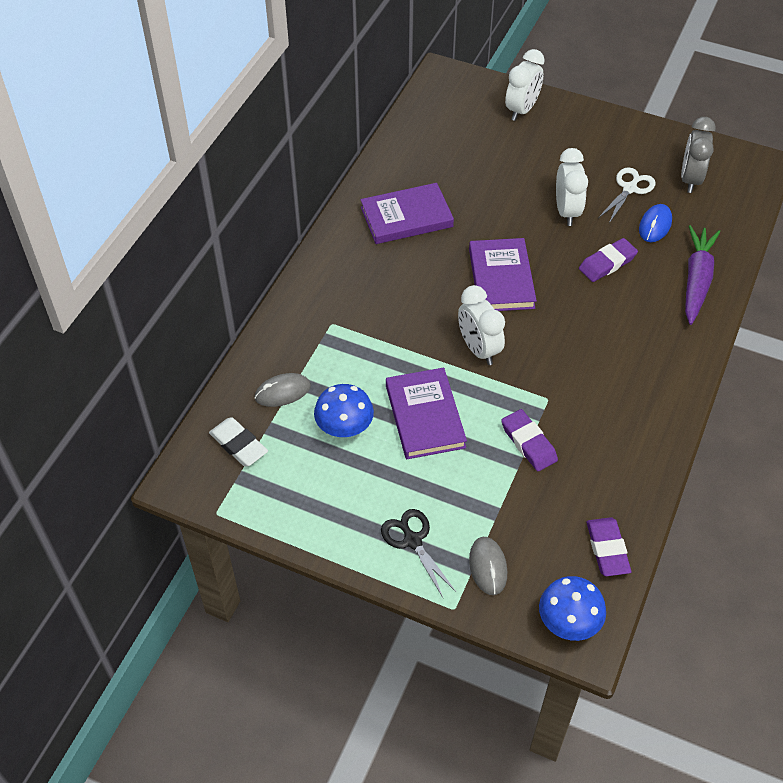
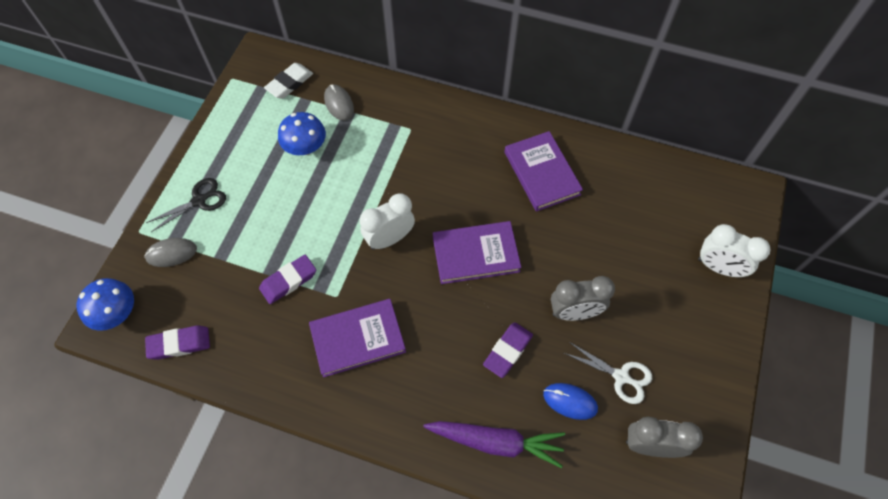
camera: 85 degrees right, 10 degrees up
purple book [386,368,467,459] -> purple book moved to [309,299,406,377]
white clock [556,148,588,226] -> grey clock [551,276,615,321]
purple eraser [579,238,638,282] -> purple eraser turned 75 degrees clockwise [483,322,533,378]

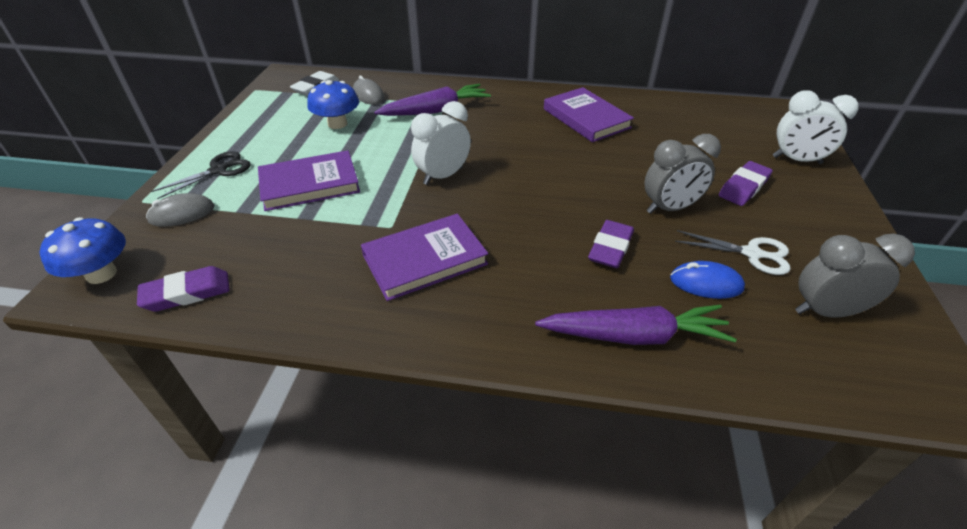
camera: 10 degrees left, 20 degrees down
purple eraser [259,255,316,304] -> purple eraser moved to [719,161,773,206]
purple book [433,221,521,284] -> purple book moved to [258,150,360,211]
none -> purple carrot [374,84,491,116]

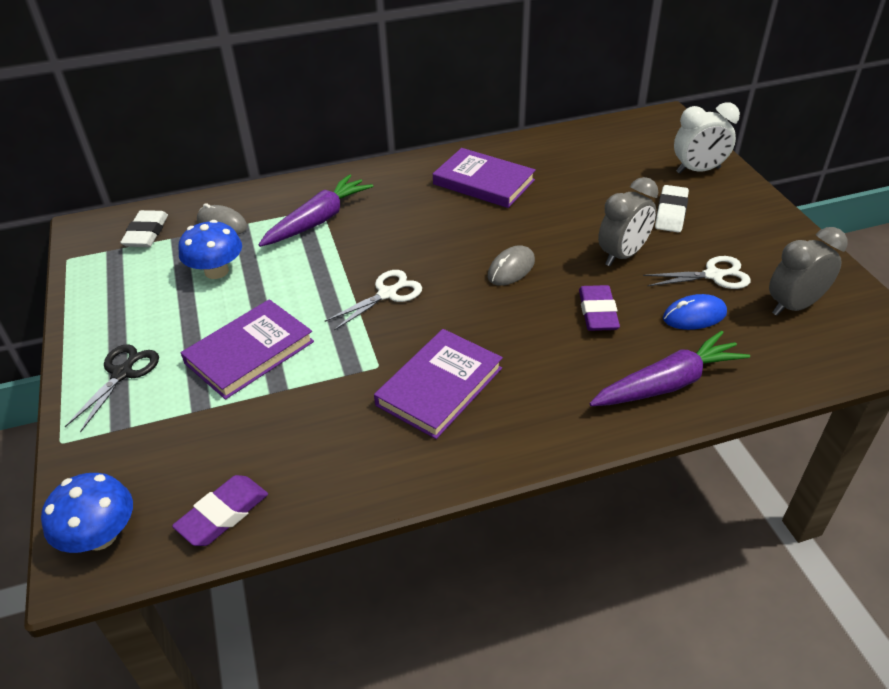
camera: 25 degrees left, 0 degrees up
grey mouse [146,193,215,227] -> grey mouse moved to [488,245,535,286]
white clock [411,101,471,185] -> white scissors [325,270,422,330]
purple eraser [719,161,773,206] -> white eraser [655,185,689,233]

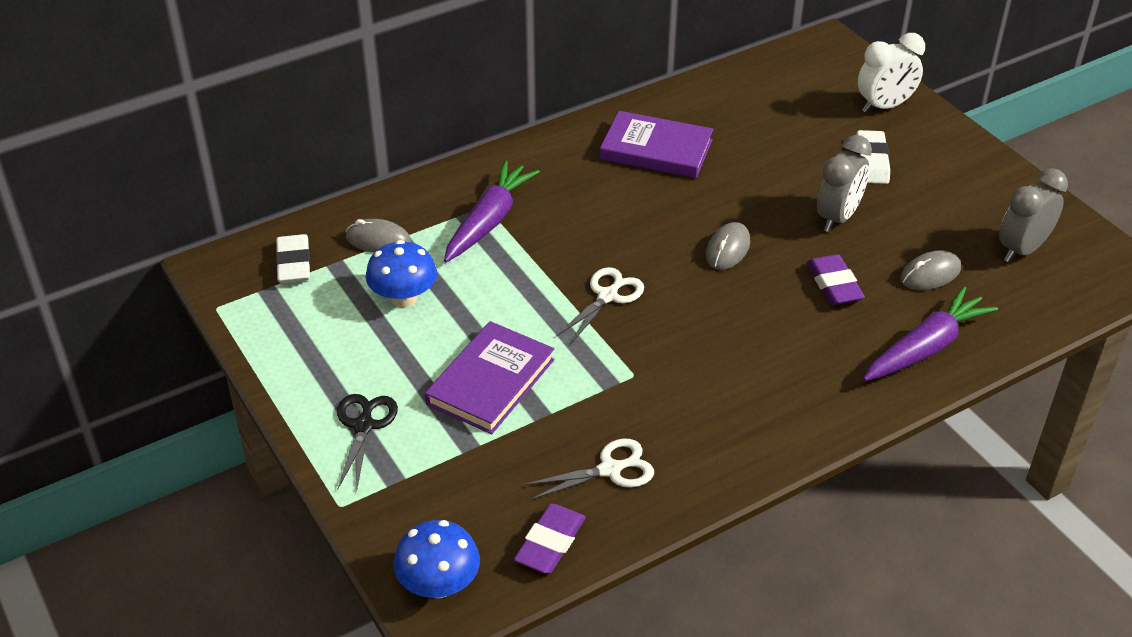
camera: 15 degrees left, 0 degrees up
purple book [374,329,503,439] -> none
white scissors [643,256,751,289] -> white scissors moved to [524,439,654,500]
blue mouse [663,294,727,330] -> grey mouse [900,250,961,290]

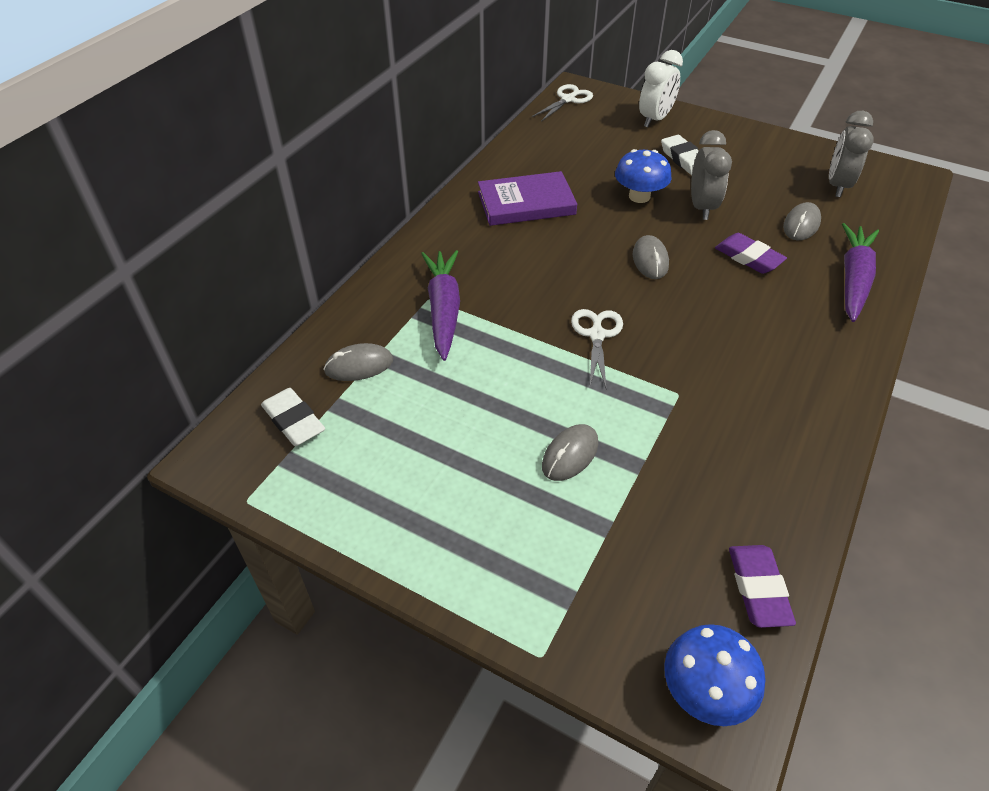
camera: 30 degrees left, 5 degrees up
black scissors [337,394,398,492] -> none
blue mushroom [366,240,437,307] -> blue mushroom moved to [615,149,672,203]
purple book [425,321,555,434] -> grey mouse [542,424,598,481]
white scissors [524,439,654,500] -> white scissors moved to [532,84,593,122]

